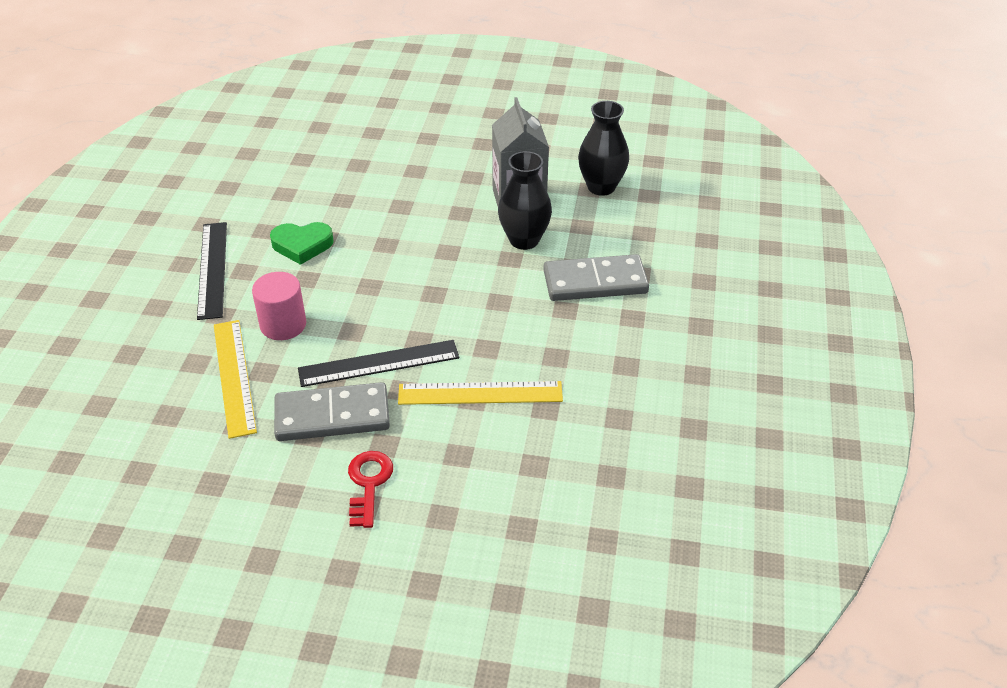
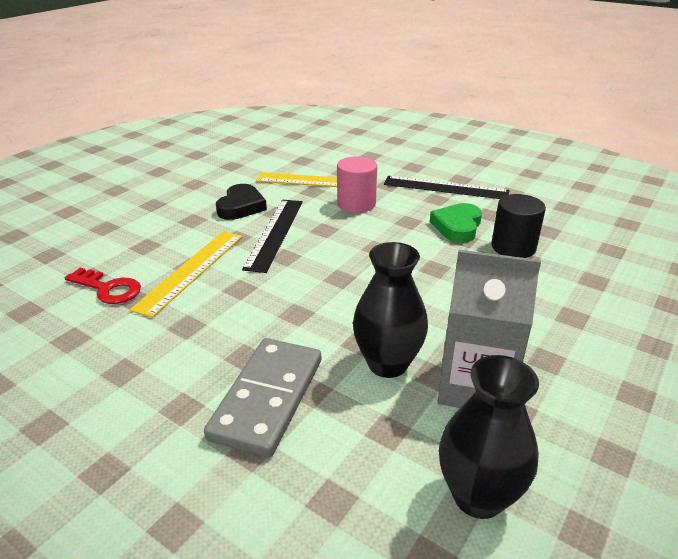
camera: 115 degrees right, 10 degrees down
grey domino [274,382,390,441] -> black heart [216,184,267,220]
red key [348,451,393,528] -> red key moved to [65,268,141,304]
none -> black cylinder [491,194,546,258]

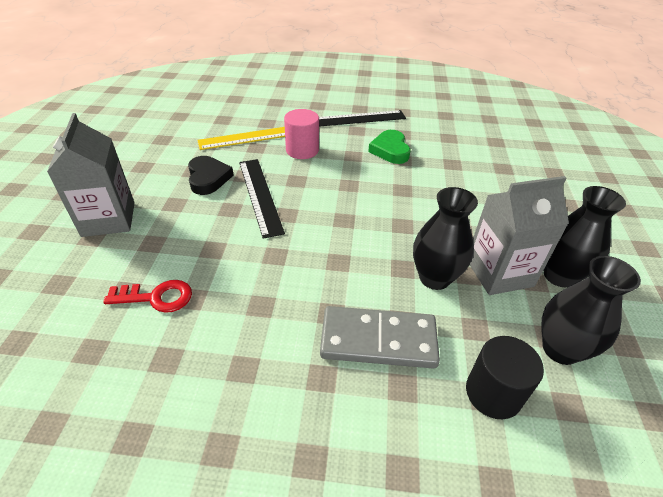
camera: 30 degrees left, 10 degrees up
yellow ruler [130,231,243,318] -> none
grey domino [204,338,321,457] -> grey domino turned 75 degrees counterclockwise [320,306,440,369]
black cylinder [491,194,546,258] -> black cylinder moved to [466,336,544,419]
none -> grey carton [47,113,135,237]
none -> black vase [544,186,626,287]

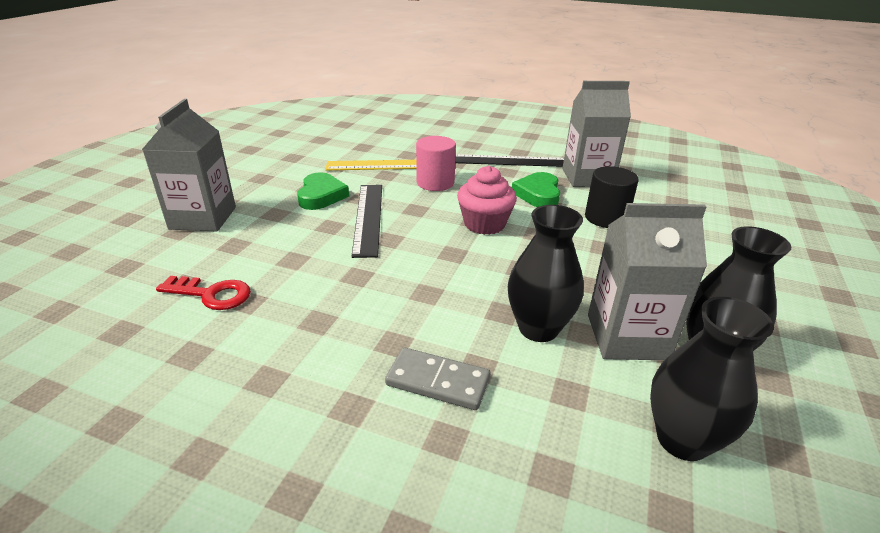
camera: 15 degrees right, 10 degrees down
black heart [188,156,234,195] -> green heart [297,172,349,210]
grey domino [320,306,440,369] -> grey domino [385,347,490,410], size x0.67
black cylinder [466,336,544,419] -> black cylinder moved to [585,166,638,228]
none -> pink cupcake [457,166,517,235]
none -> grey carton [562,81,631,187]

